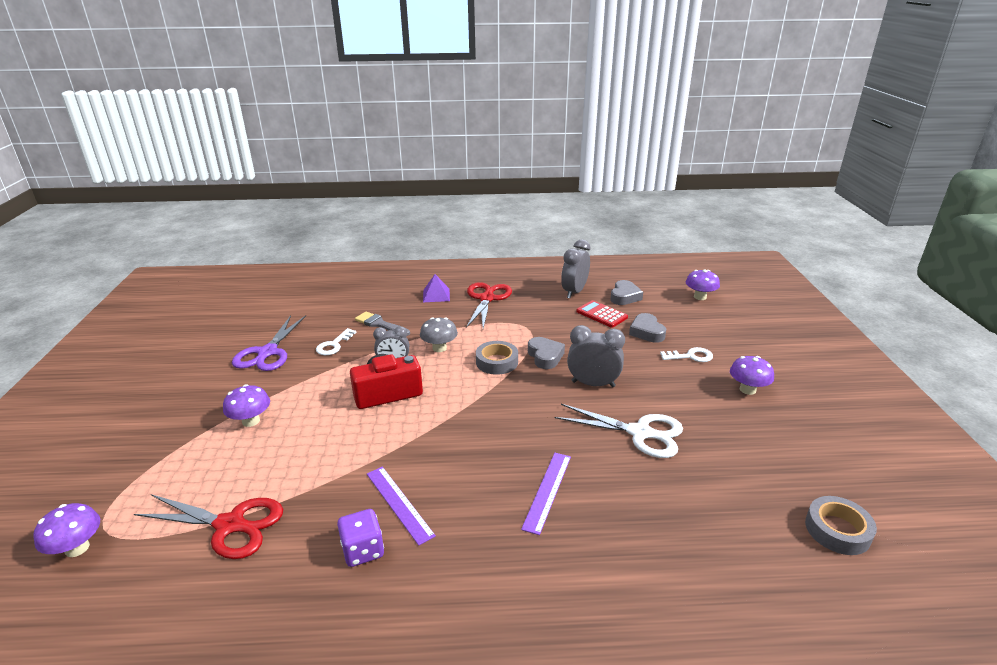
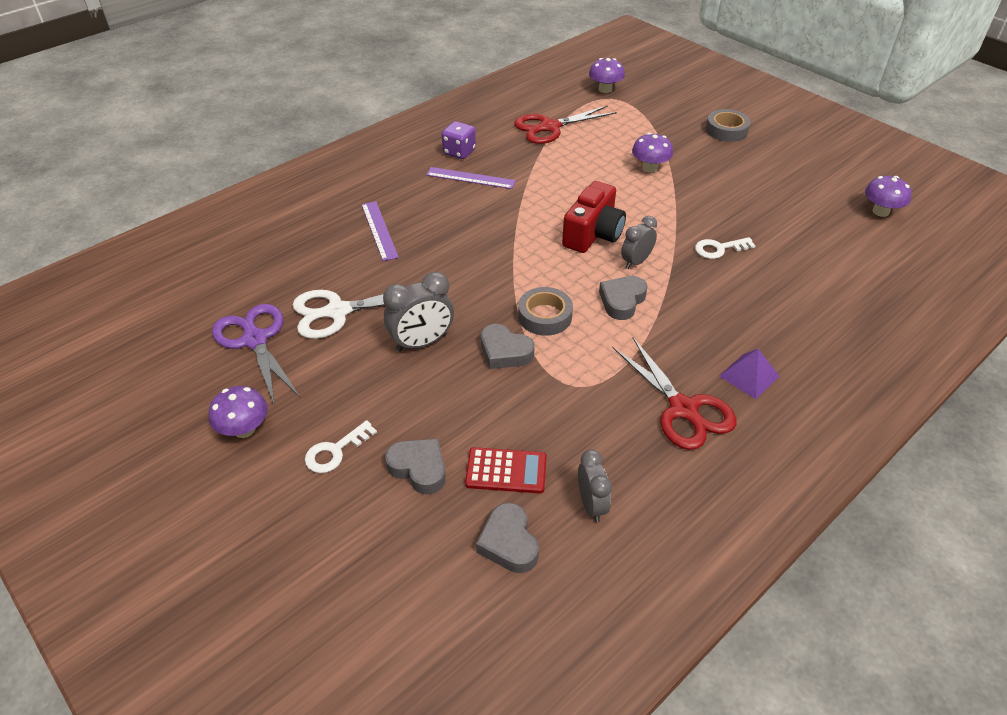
camera: 140 degrees right, 15 degrees up
purple scissors [232,315,306,371] -> purple scissors moved to [212,304,300,405]
white key [316,328,357,355] -> white key turned 90 degrees counterclockwise [695,237,755,259]
grey brush [355,312,410,336] -> none
grey mushroom [420,317,458,352] -> grey heart [599,276,648,320]
grey clock [561,239,590,298] -> grey clock [578,449,612,522], size x0.67
purple mushroom [686,270,720,300] -> purple mushroom moved to [865,176,912,217]
grey tape [805,496,877,555] -> grey tape moved to [706,109,750,142]

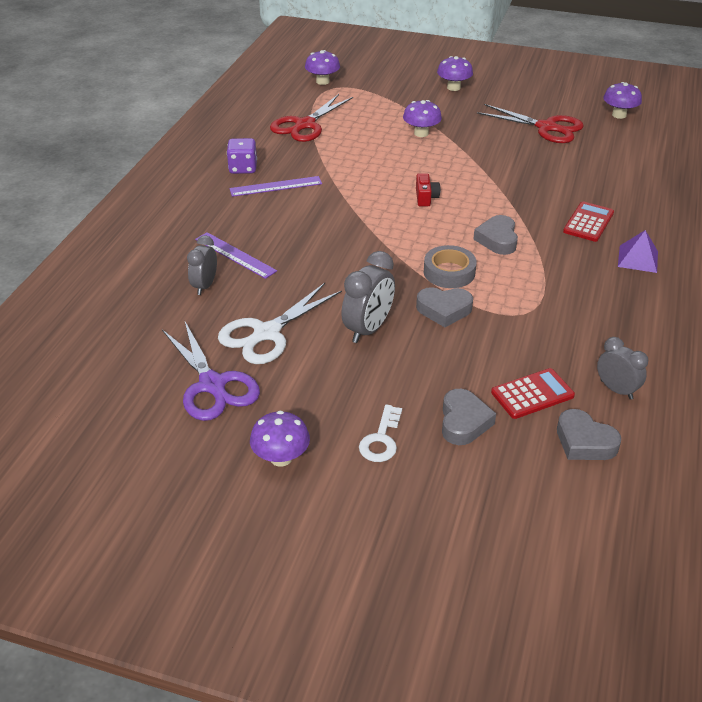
camera: 30 degrees left, 5 degrees down
purple scissors [212,304,300,405] -> purple scissors turned 150 degrees counterclockwise [162,320,260,421]
grey heart [385,439,446,494] -> grey heart turned 90 degrees clockwise [442,389,496,445]
red camera [562,181,626,253] -> red camera [416,173,440,206], size x0.50
red scissors [612,337,737,450] -> red scissors moved to [477,104,584,143]
grey clock [621,216,657,269] -> grey clock moved to [187,236,217,295]
white key [695,237,755,259] -> none
grey tape [706,109,750,142] -> purple mushroom [437,56,473,91]
none -> red calculator [563,201,614,242]

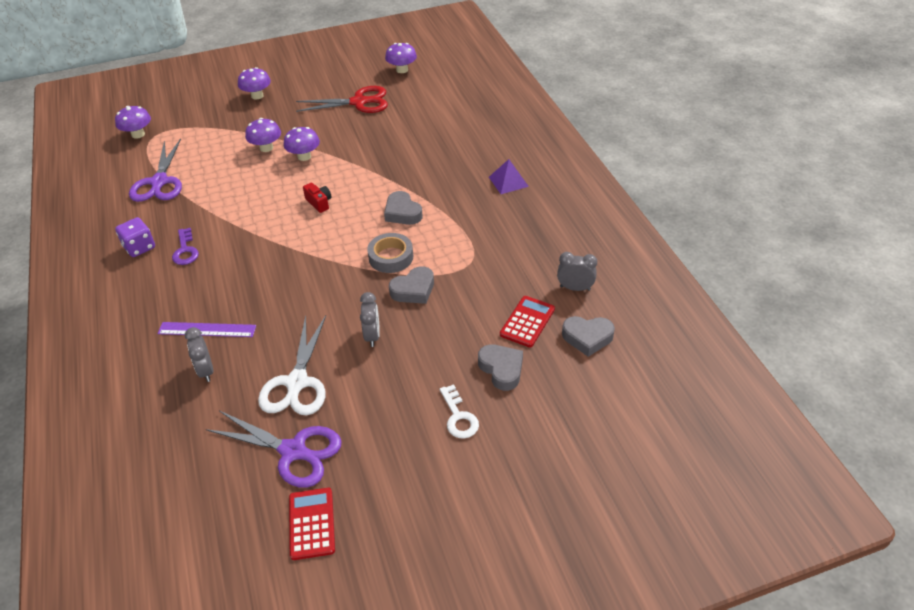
camera: 35 degrees left, 5 degrees up
purple ruler [229,176,322,197] -> purple key [172,228,199,265]
purple mushroom [250,410,310,467] -> purple mushroom moved to [284,127,320,161]
red scissors [270,94,353,142] -> purple scissors [129,139,182,202]
grey clock [341,251,395,343] -> grey clock [360,292,380,347], size x0.67
red calculator [563,201,614,242] -> red calculator moved to [289,488,335,560]

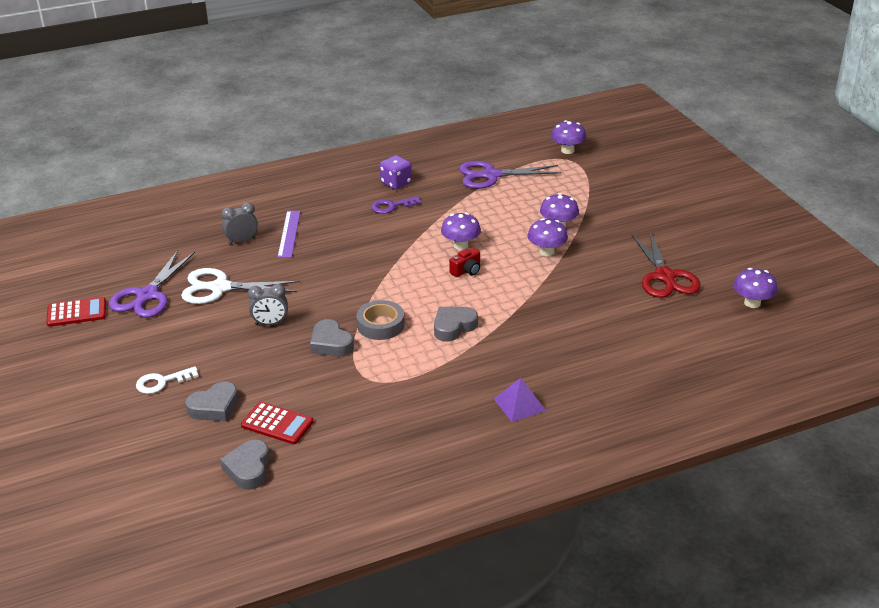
camera: 85 degrees right, 10 degrees down
purple mushroom [238,67,271,99] -> purple mushroom moved to [441,213,481,250]
grey clock [557,252,597,291] -> none

